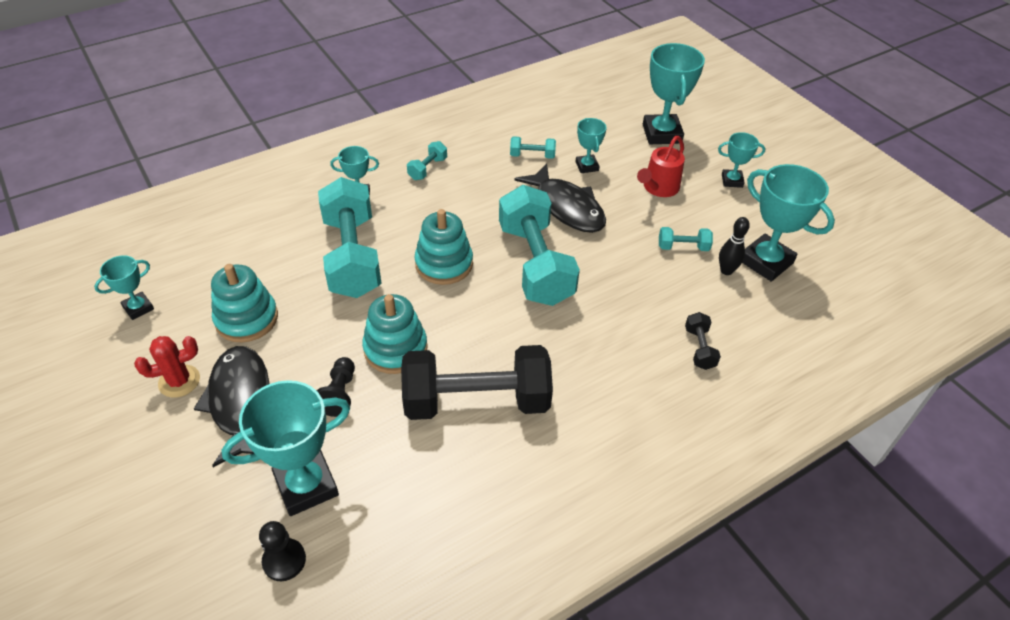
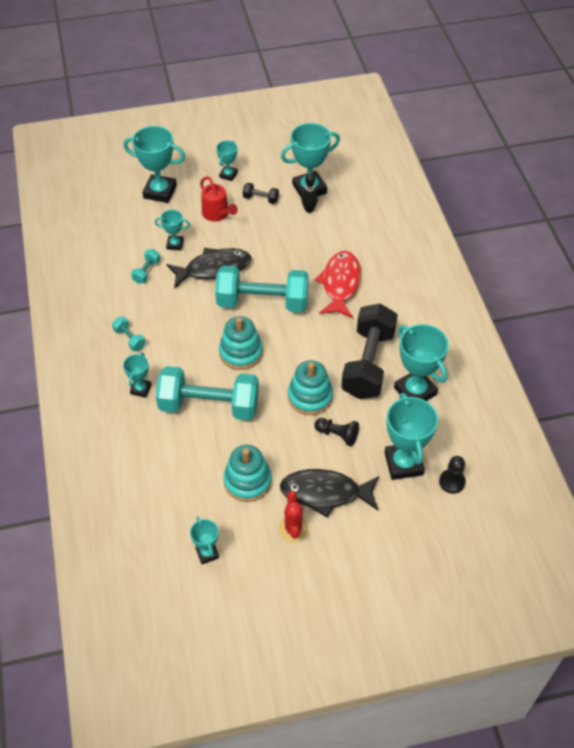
camera: 70 degrees left, 5 degrees up
turquoise dumbbell [659,227,713,251] -> none
black dumbbell [685,312,721,370] -> black dumbbell moved to [243,183,279,204]
none -> red fish [315,251,361,318]
none -> turquoise trophy [394,324,449,401]

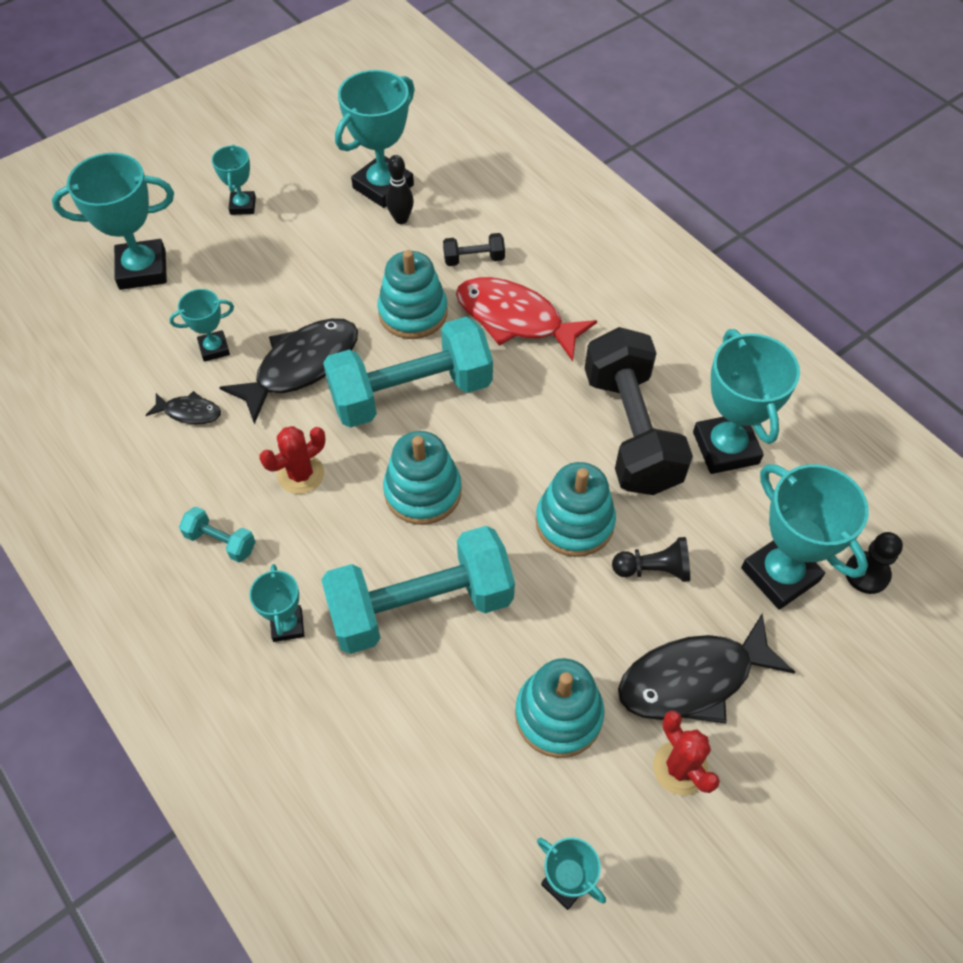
camera: 25 degrees left, 5 degrees up
turquoise dumbbell [131,249,160,284] -> black fish [146,391,221,424]
red watering can [200,176,238,221] -> none
black dumbbell [243,183,279,204] -> black dumbbell moved to [443,233,505,266]
red fish [315,251,361,318] -> red fish turned 45 degrees counterclockwise [456,277,597,361]
turquoise trophy [394,324,449,401] -> turquoise trophy turned 45 degrees clockwise [693,329,800,474]
none -> red cactus [259,426,325,494]
none -> turquoise stacking toy [377,250,448,339]

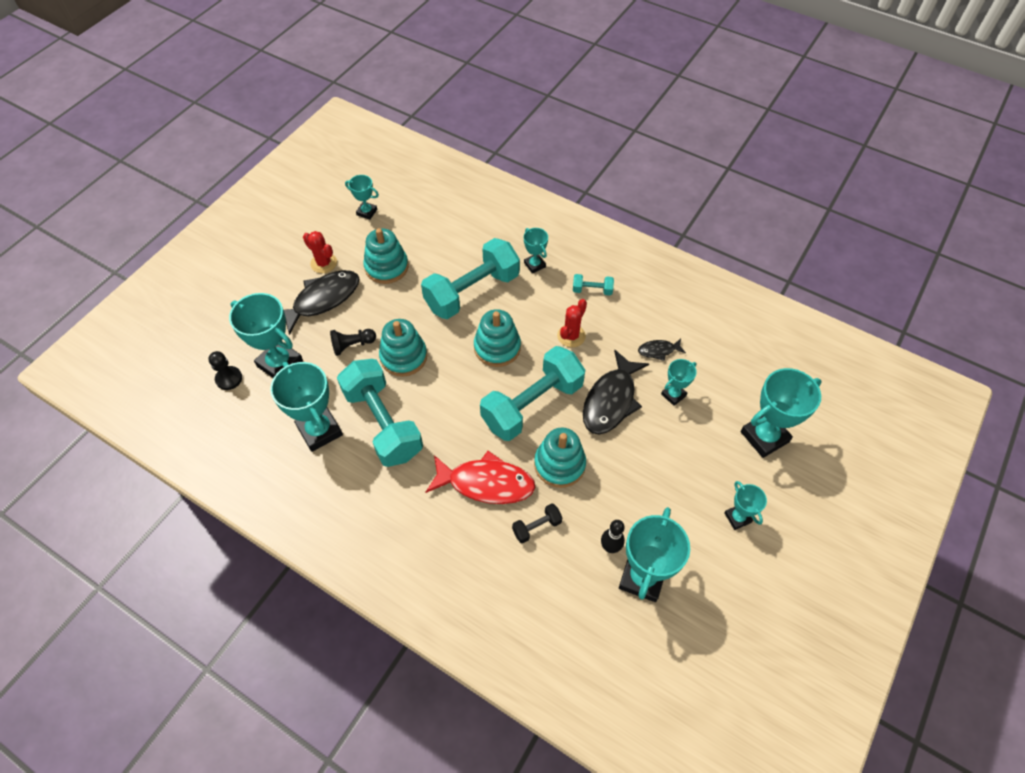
camera: 160 degrees right, 0 degrees up
black dumbbell [585,327,693,495] -> turquoise dumbbell [337,359,423,467]

